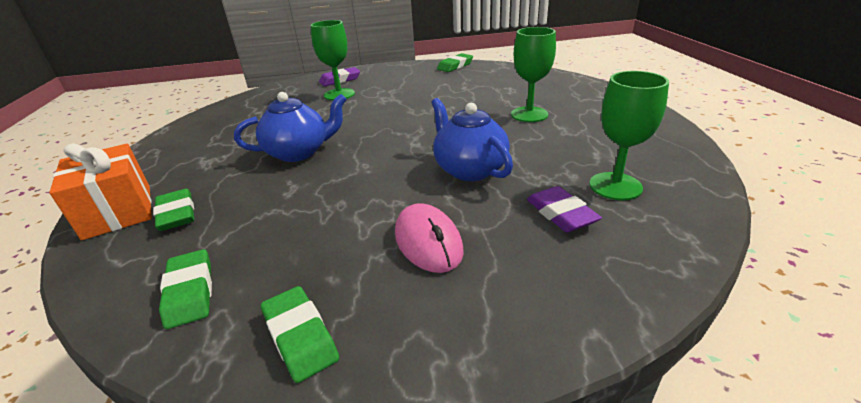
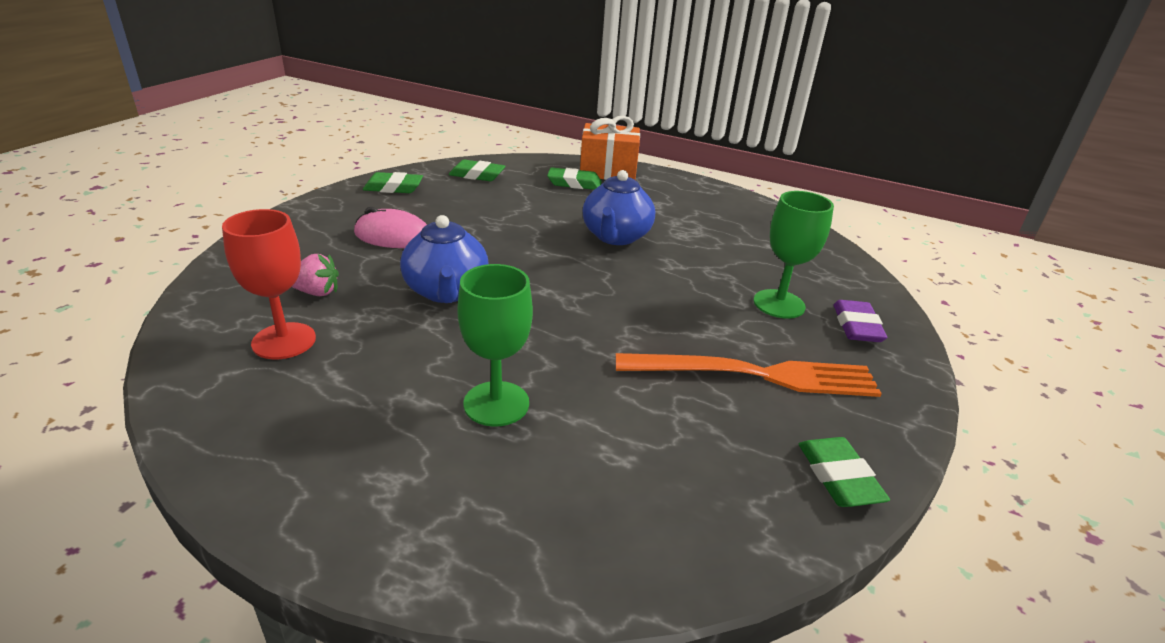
camera: 120 degrees right, 0 degrees up
blue teapot [432,98,513,181] -> blue teapot turned 75 degrees clockwise [400,215,488,303]
purple eraser [527,186,602,232] -> pink strawberry [292,254,339,296]
green goblet [589,71,669,200] -> red goblet [222,209,316,359]
none -> orange fork [616,353,882,397]

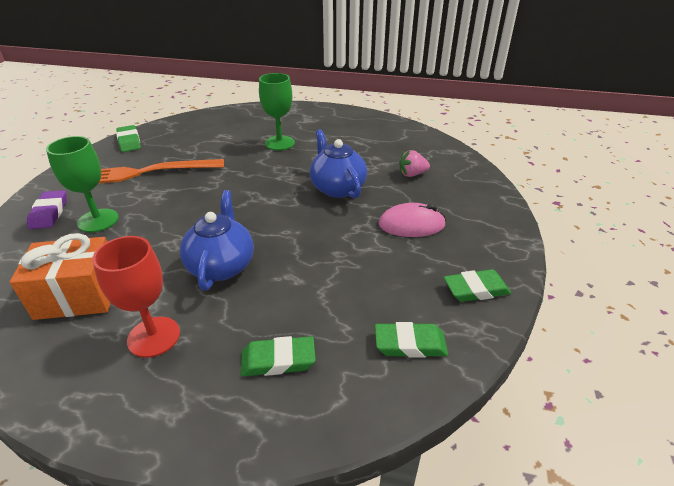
camera: 170 degrees right, 5 degrees up
red goblet [222,209,316,359] -> red goblet moved to [92,236,180,358]
orange gift [580,116,640,180] -> orange gift moved to [10,233,111,320]

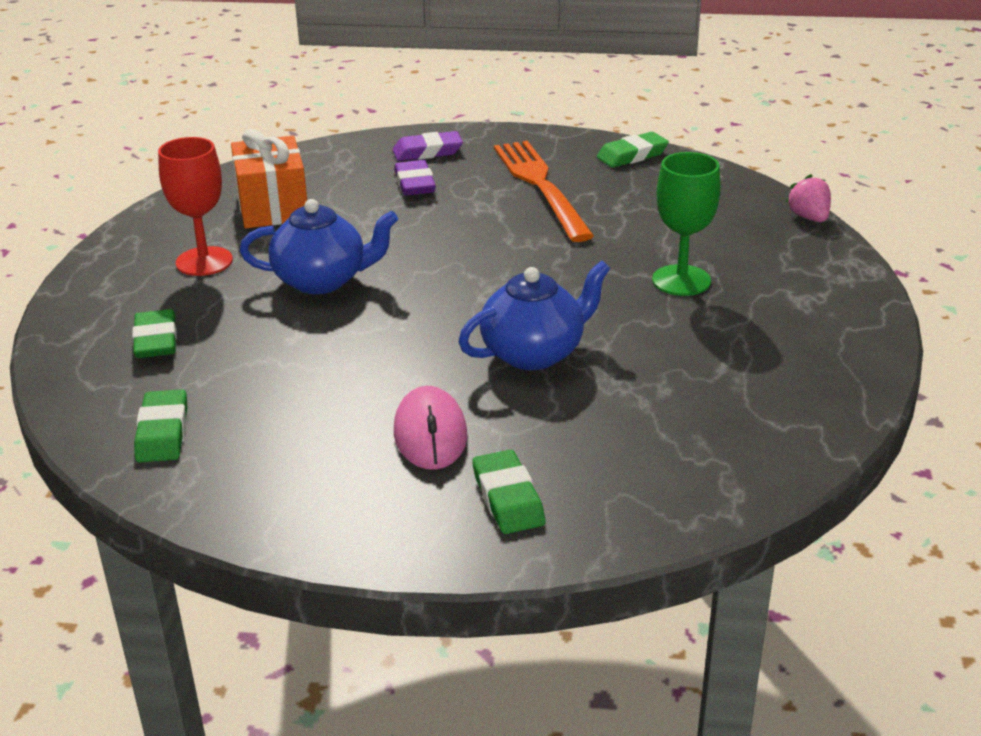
camera: 85 degrees right, 5 degrees down
green goblet [46,136,118,232] -> purple eraser [394,160,436,196]
pink strawberry [399,150,430,177] -> pink strawberry moved to [785,174,831,222]
green eraser [444,269,511,302] -> green eraser moved to [472,450,545,534]

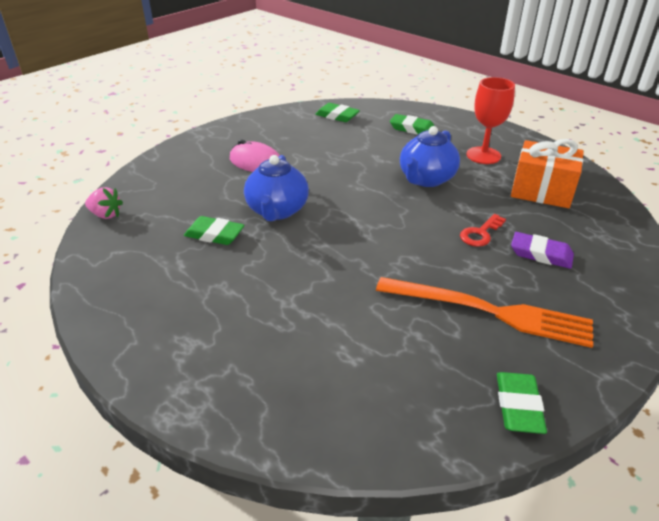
camera: 125 degrees right, 5 degrees up
purple eraser [393,131,463,161] -> none
green eraser [472,450,545,534] -> green eraser moved to [184,216,245,245]
green goblet [652,152,721,296] -> none
pink strawberry [785,174,831,222] -> pink strawberry moved to [85,187,123,219]
none -> red key [460,214,506,247]

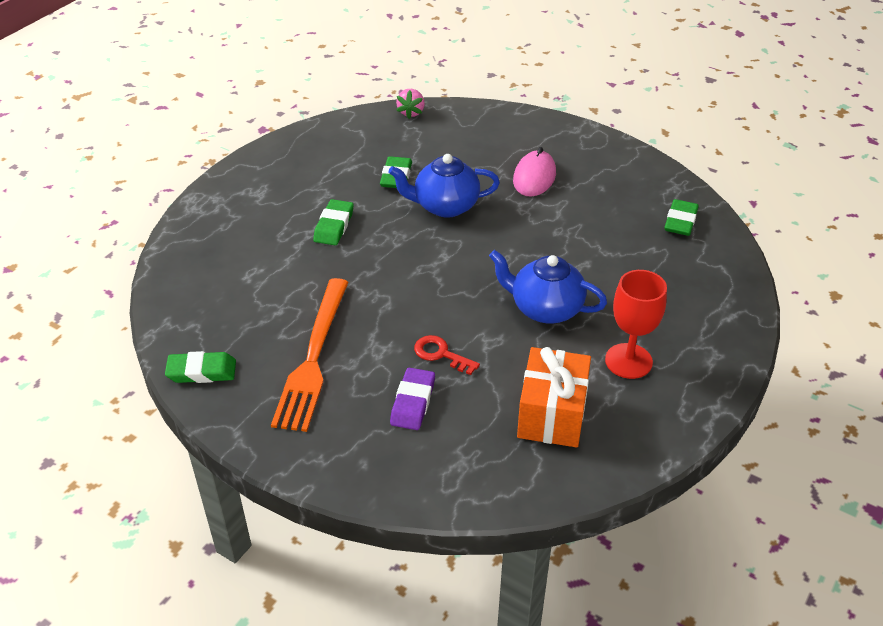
camera: 80 degrees right, 5 degrees up
green eraser [390,114,434,134] -> green eraser moved to [313,199,354,245]

